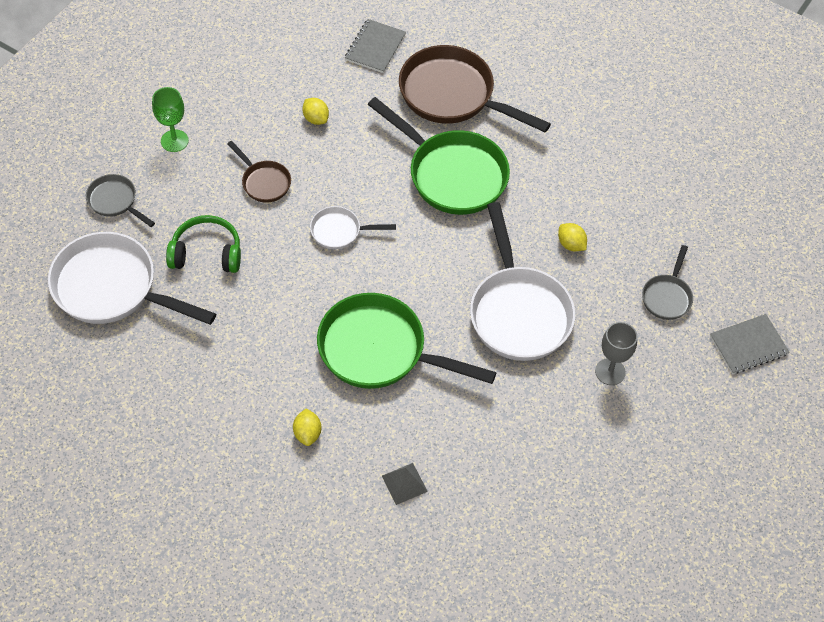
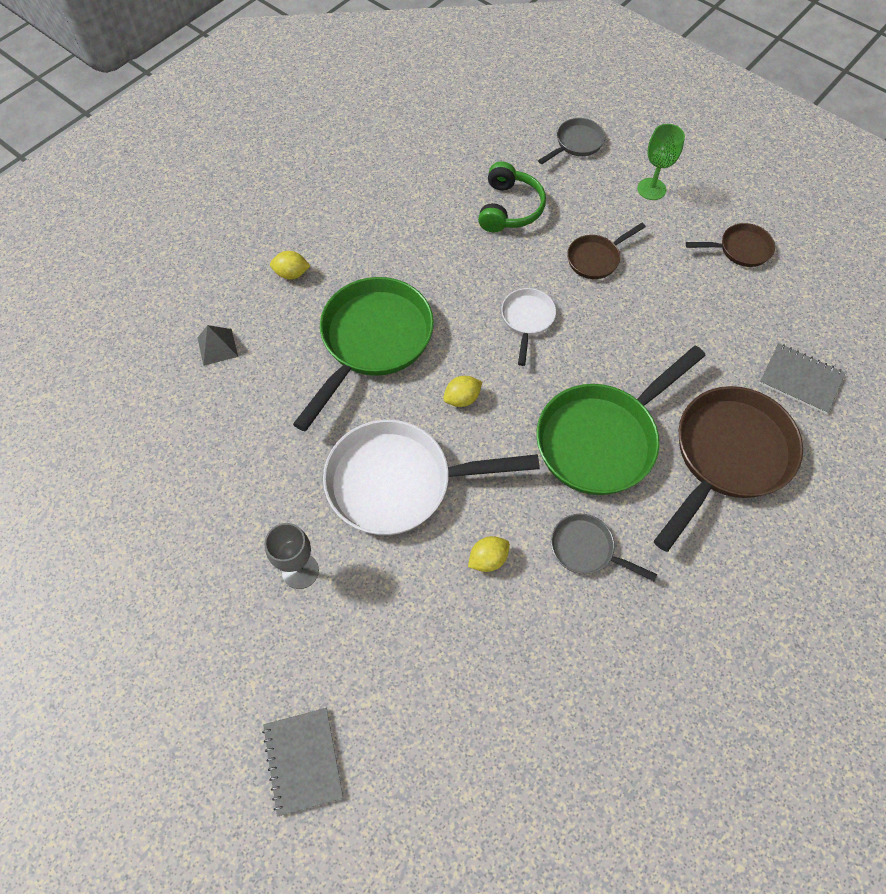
camera: 100 degrees right, 5 degrees up
white pan [48,232,216,325] -> none
yellow lemon [302,98,329,125] -> yellow lemon moved to [443,376,482,407]
grey pan [642,245,693,320] -> grey pan moved to [551,513,657,581]
none -> brown pan [686,223,775,267]

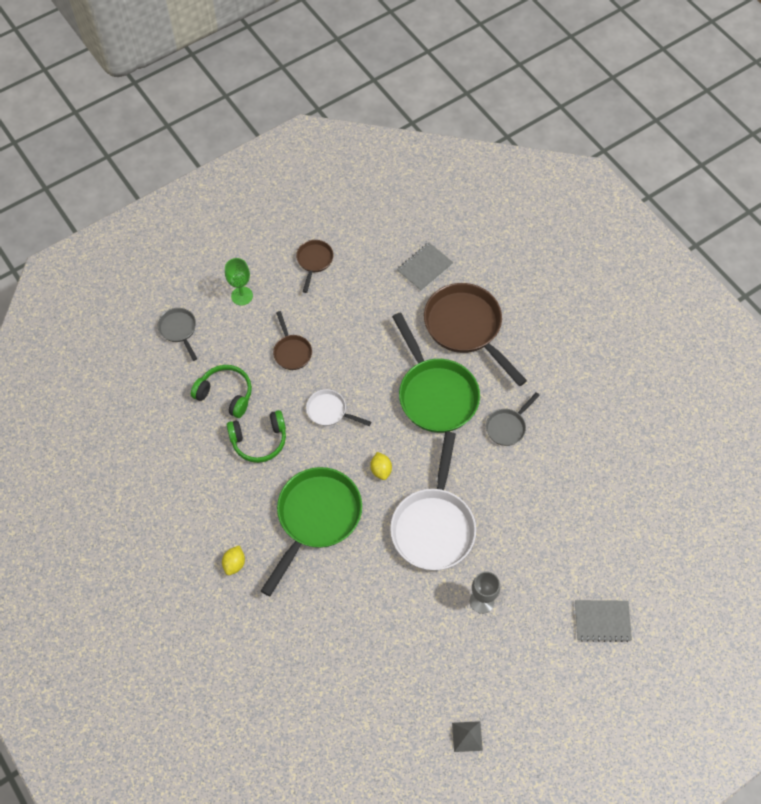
camera: 75 degrees left, 0 degrees up
grey pyramid [198,325,238,366] -> grey pyramid moved to [452,721,483,752]
green pan [293,277,434,431] -> green pan turned 75 degrees clockwise [261,467,362,597]
yellow lemon [468,536,510,572] -> none
none -> green headphones [227,410,286,463]

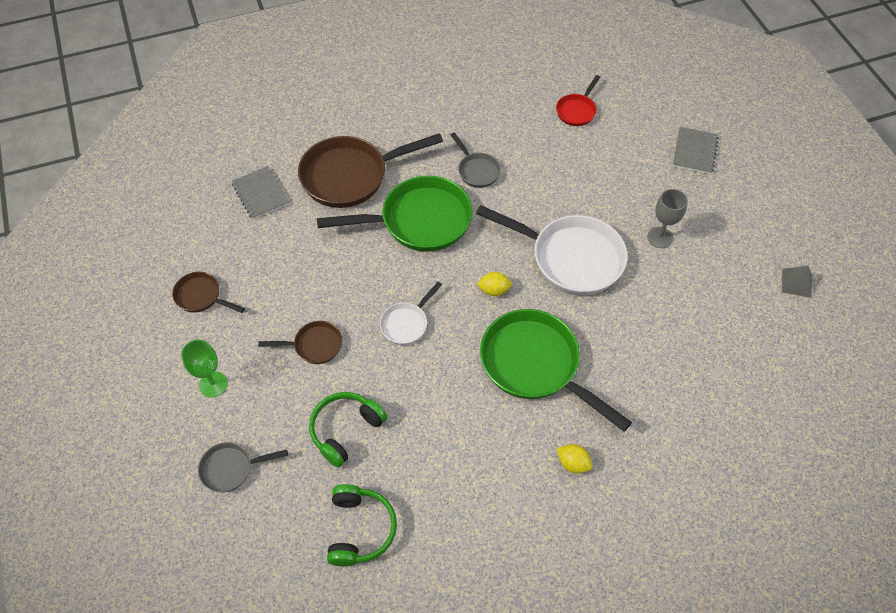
camera: 75 degrees left, 5 degrees down
green headphones [227,410,286,463] -> green headphones moved to [327,484,397,567]
none -> red pan [556,75,600,126]

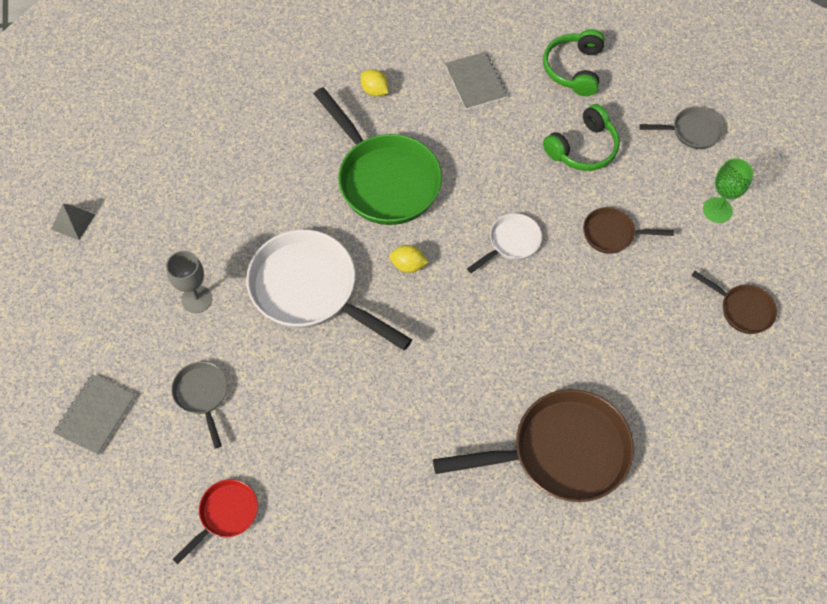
camera: 170 degrees left, 5 degrees up
grey notebook [232,166,289,219] -> grey notebook moved to [445,52,507,110]
green pan [317,176,473,252] -> none
grey pan [451,132,501,188] -> grey pan moved to [171,361,227,449]

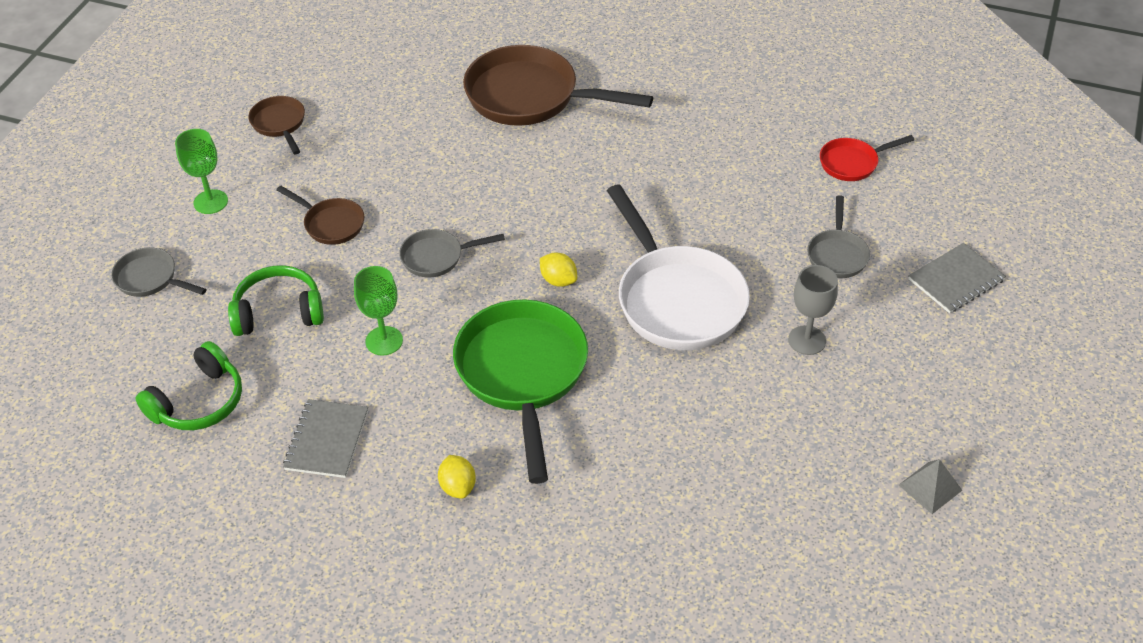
camera: 150 degrees left, 15 degrees down
white pan [467,213,542,273] -> grey pan [399,229,505,278]
none -> green goblet [354,266,403,356]

